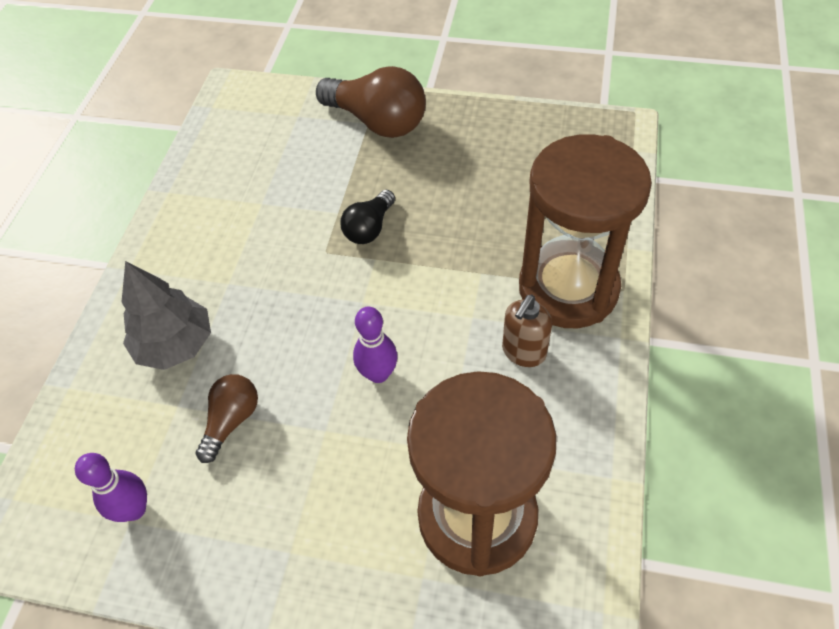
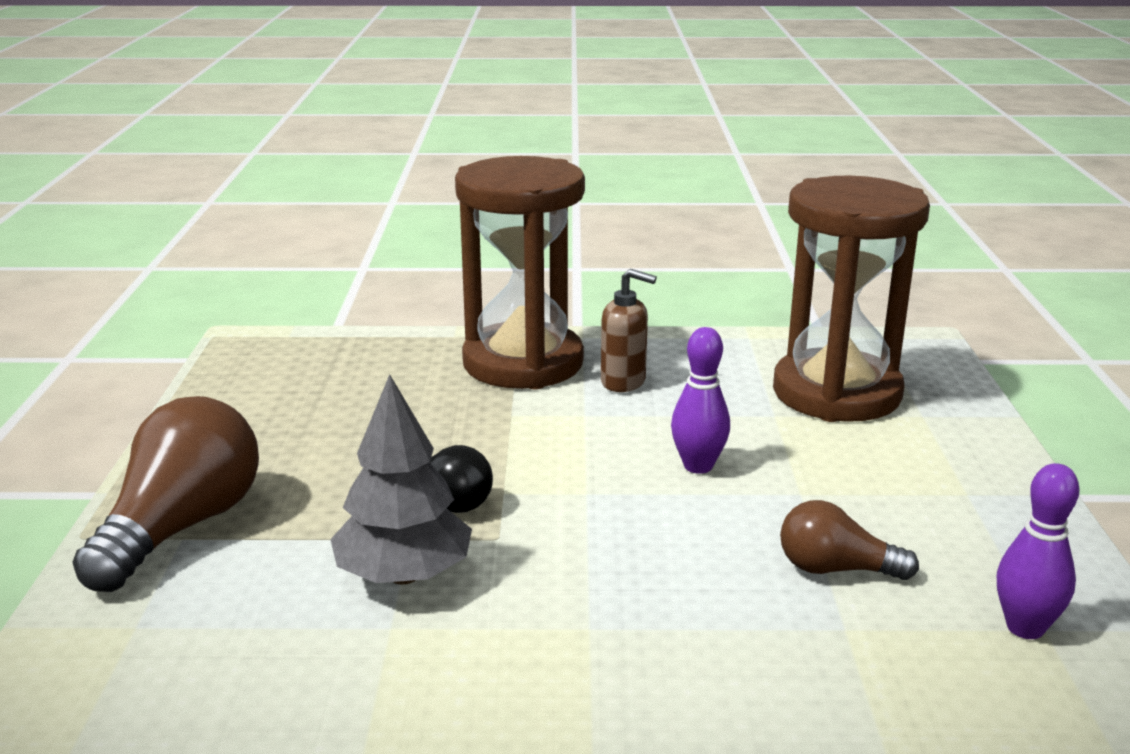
camera: 105 degrees left, 30 degrees down
grey tree [121,261,211,370] -> grey tree moved to [330,374,472,585]

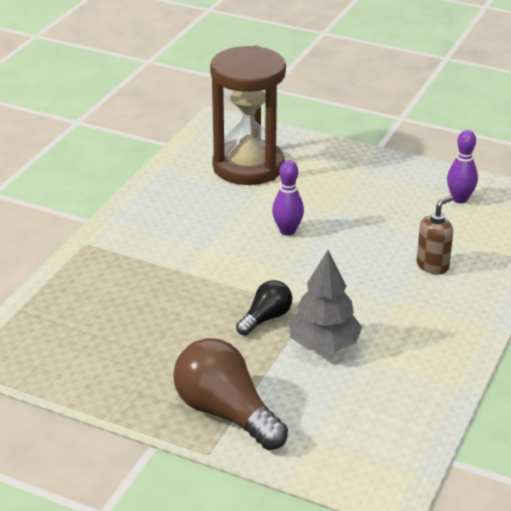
camera: 65 degrees left, 10 degrees up
brown hourglass [455,156,585,390] -> none
brown soap dispenser [601,269,657,392] -> brown soap dispenser moved to [417,195,454,274]
brown light bulb [780,500,919,580] -> none

